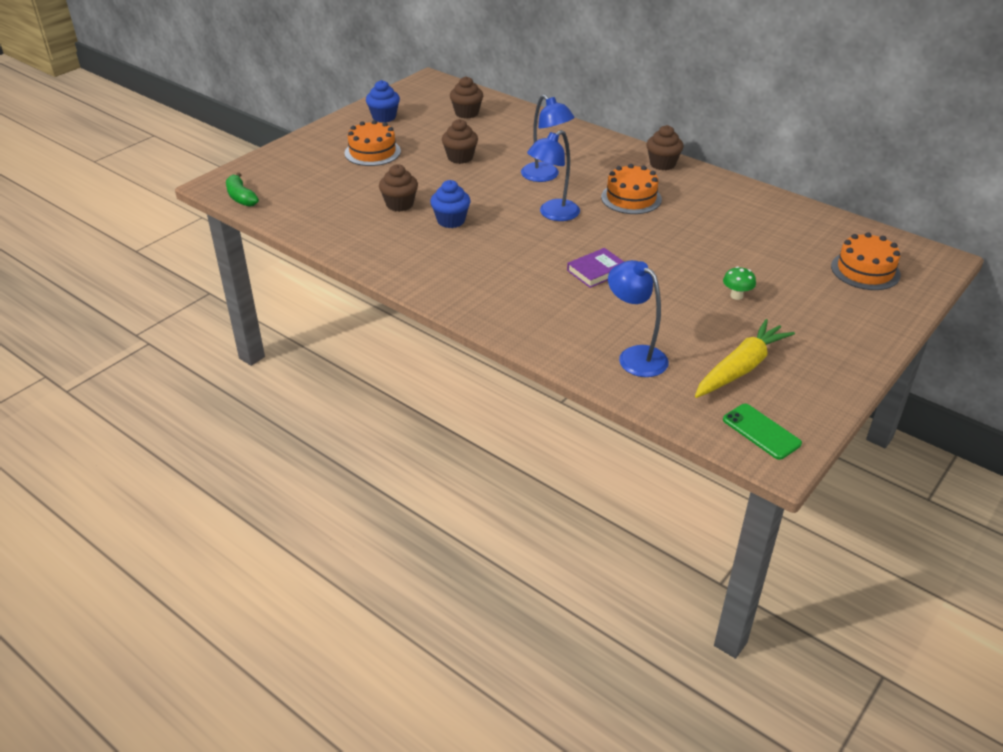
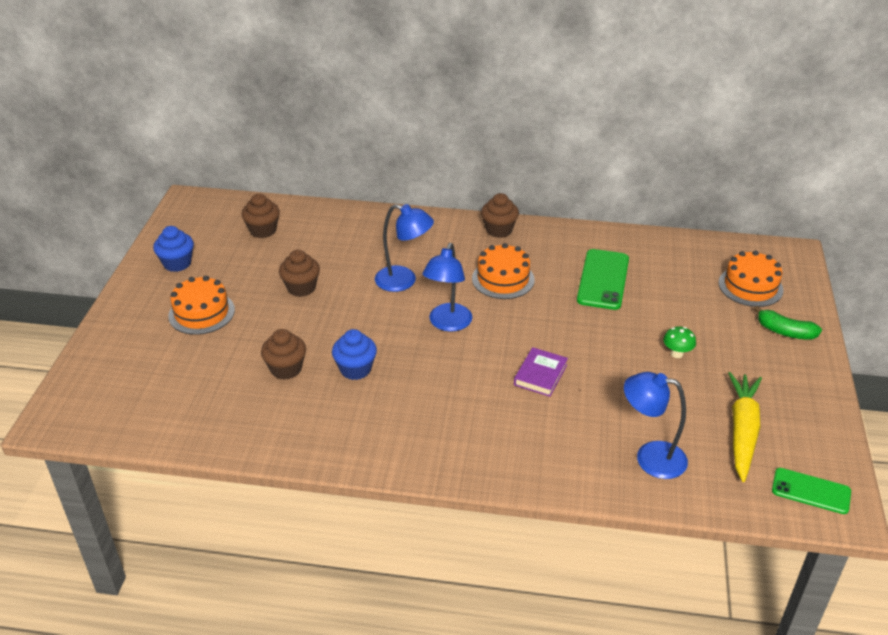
camera: 30 degrees left, 0 degrees up
green banana [226,172,259,207] -> green banana moved to [754,306,822,340]
none -> green phone [577,249,629,310]

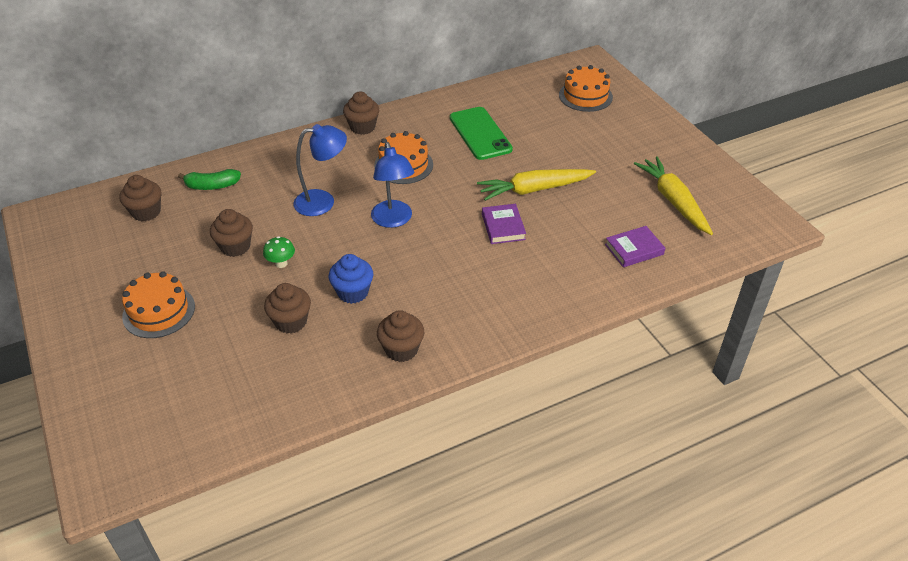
camera: 35 degrees left, 5 degrees up
blue cupcake [153,226,194,272] -> none
blue lamp [624,372,688,479] -> purple book [605,226,665,267]
green mushroom [663,326,696,358] -> green mushroom moved to [263,236,295,268]
green banana [754,306,822,340] -> green banana moved to [178,169,241,190]
green phone [772,468,851,514] -> none
none -> brown cupcake [377,310,424,362]
none -> yellow carrot [477,169,596,201]

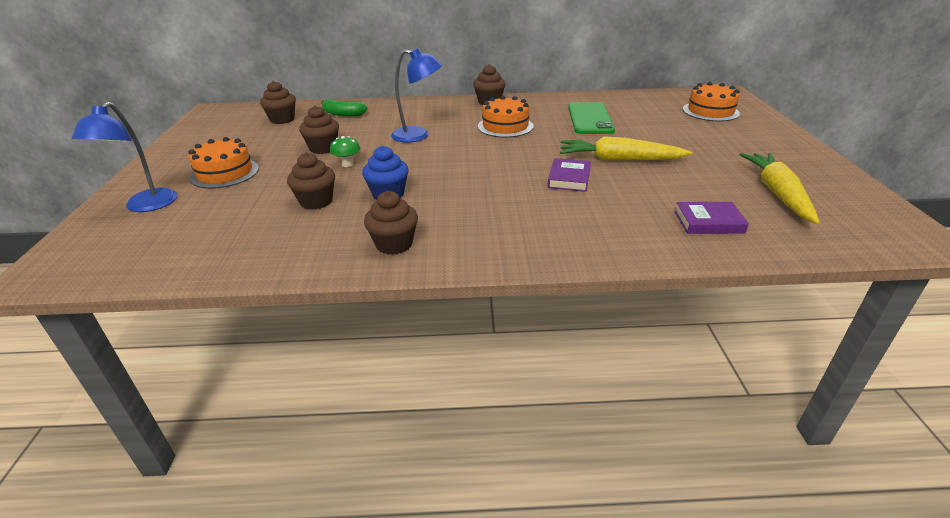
camera: 25 degrees right, 10 degrees down
blue lamp [371,142,414,228] -> blue lamp moved to [72,102,177,212]

